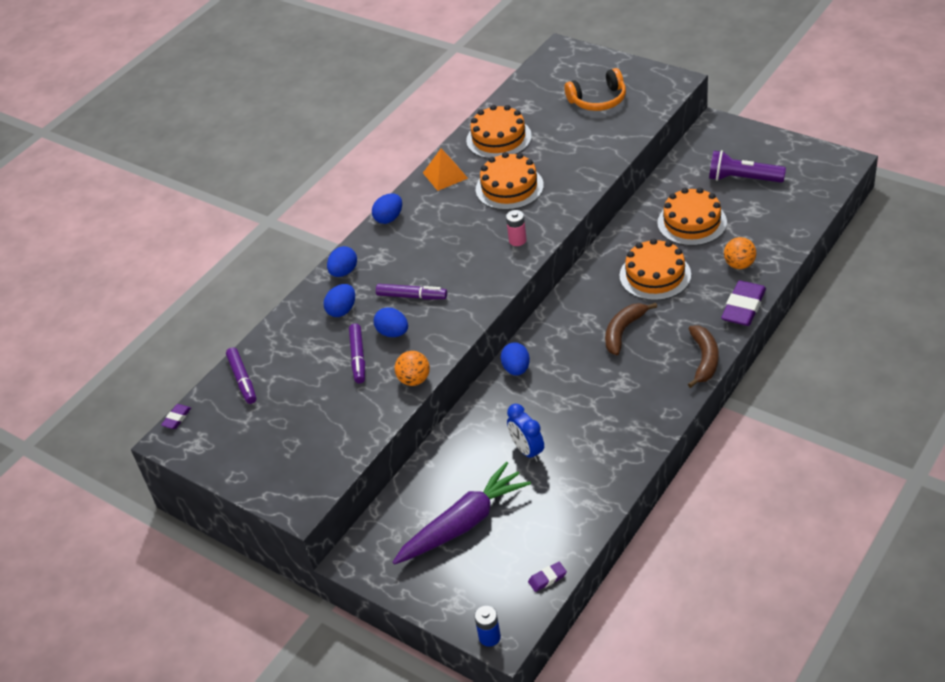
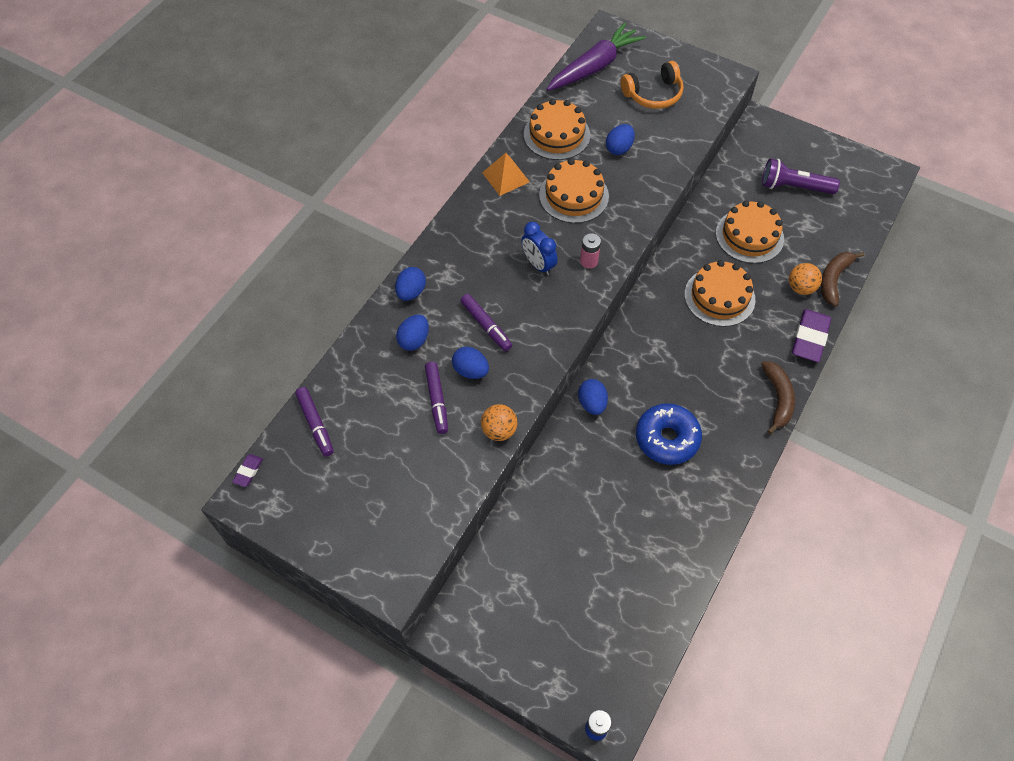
camera: 10 degrees left, 15 degrees up
blue egg [372,193,402,224] -> blue egg moved to [606,124,635,155]
purple marker [376,284,447,299] -> purple marker turned 45 degrees clockwise [460,294,512,351]
purple carrot [393,462,531,565] -> purple carrot moved to [547,23,646,91]
blue clock [507,404,544,461] -> blue clock moved to [522,222,558,275]
purple eraser [528,562,567,592] -> none
brown banana [605,303,657,355] -> brown banana moved to [821,252,865,307]
none -> blue donut [636,403,702,465]

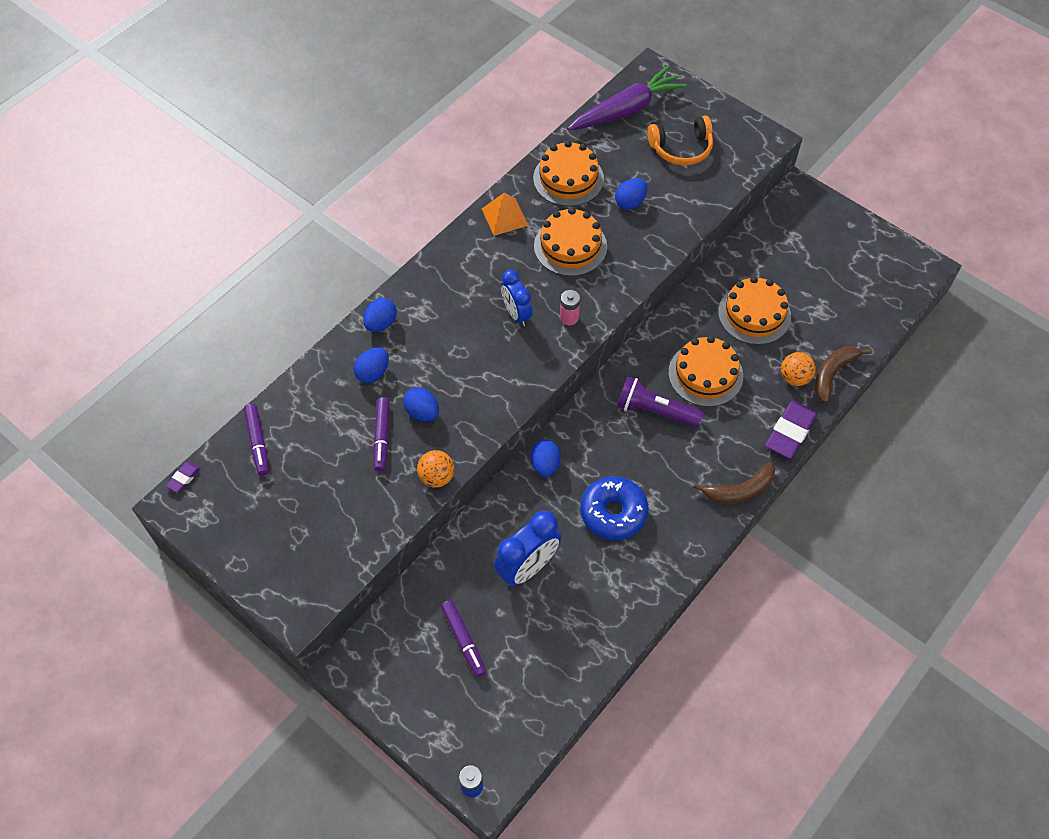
camera: 10 degrees right, 0 degrees up
purple marker [460,294,512,351] -> purple marker moved to [441,600,486,677]
brown banana [761,361,795,434] -> brown banana turned 60 degrees clockwise [693,462,775,503]
purple flashlight [762,158,840,194] -> purple flashlight moved to [617,376,704,428]
none -> blue clock [494,511,561,586]

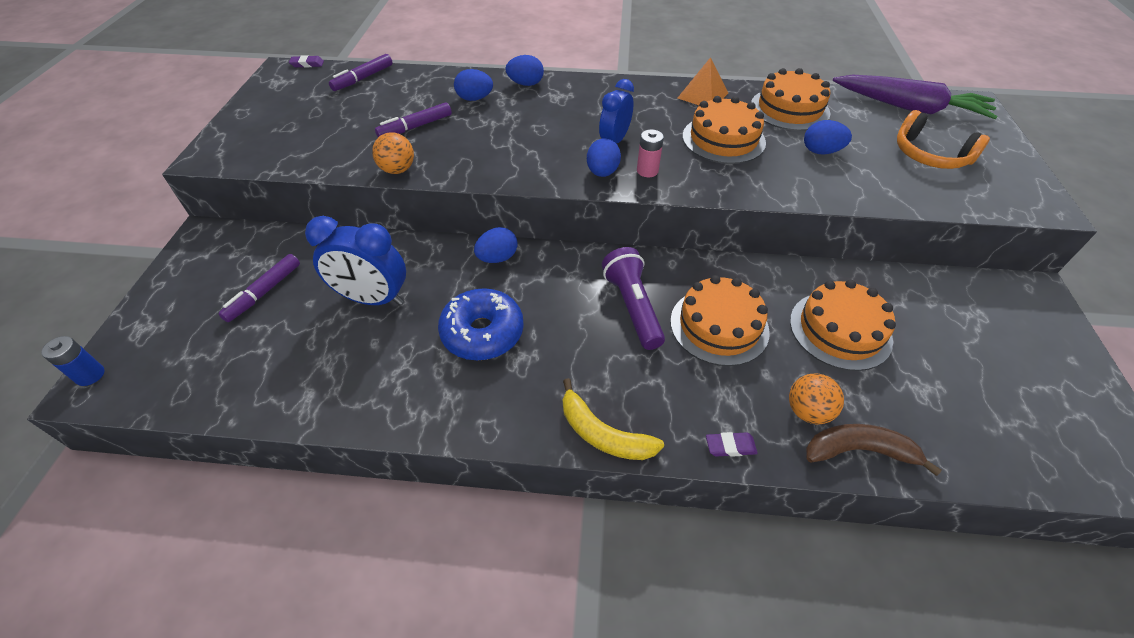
camera: 55 degrees right, 10 degrees down
blue egg [403,387,439,422] -> blue egg moved to [587,138,621,177]
brown banana [693,462,775,503] -> yellow banana [563,378,664,460]
purple eraser [765,401,817,459] -> purple eraser [706,432,758,457], size x0.49

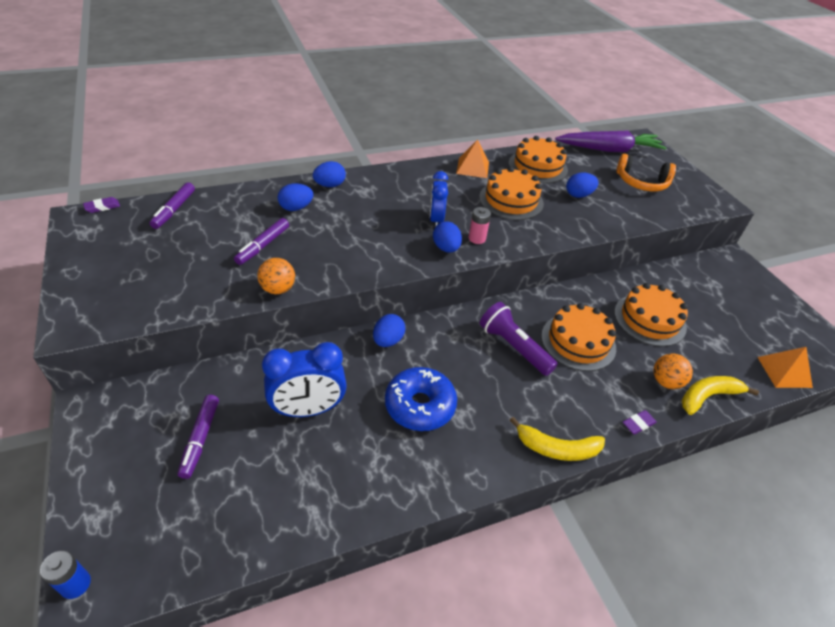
camera: 30 degrees left, 5 degrees down
brown banana [806,424,942,476] -> yellow banana [682,376,759,415]
none -> orange pyramid [758,347,813,388]

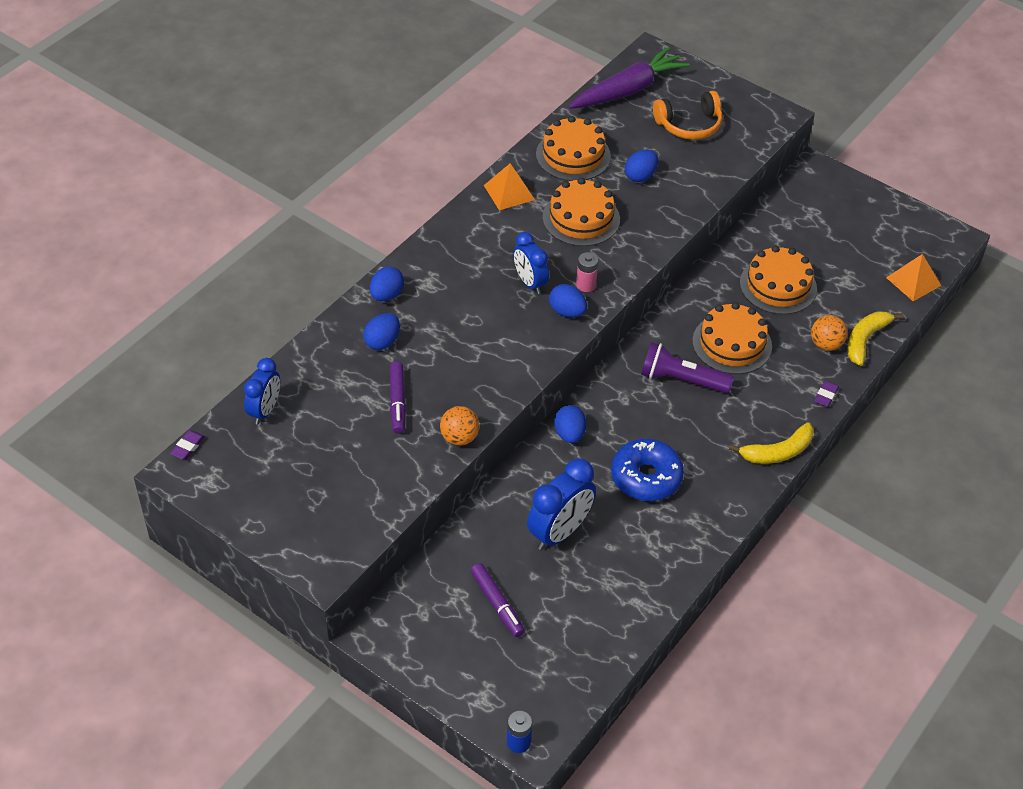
camera: 30 degrees left, 5 degrees up
purple marker [150,182,195,229] -> blue clock [244,358,280,424]

